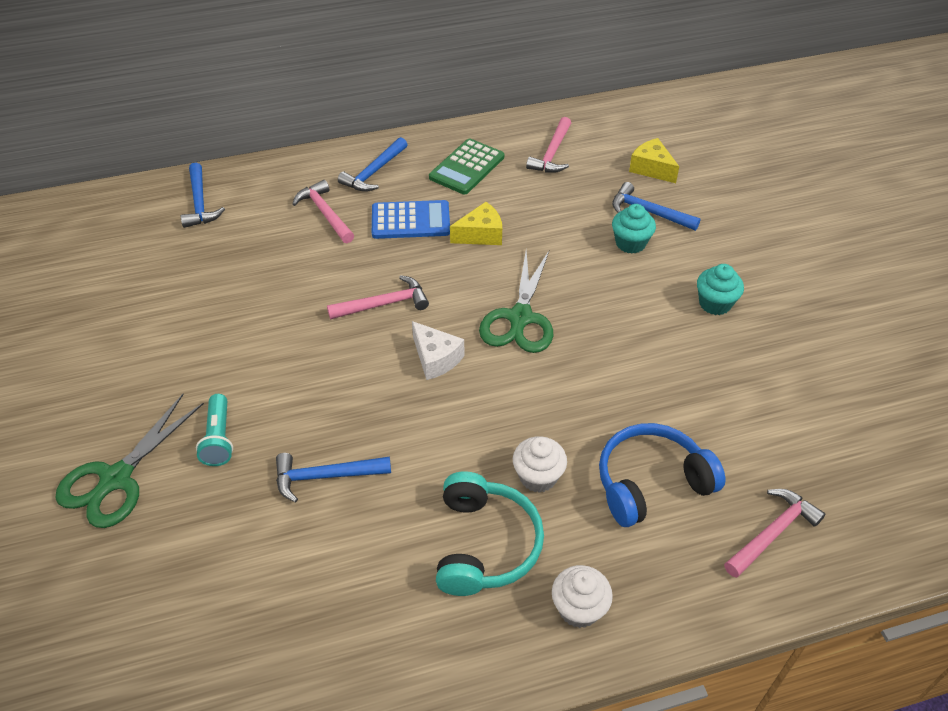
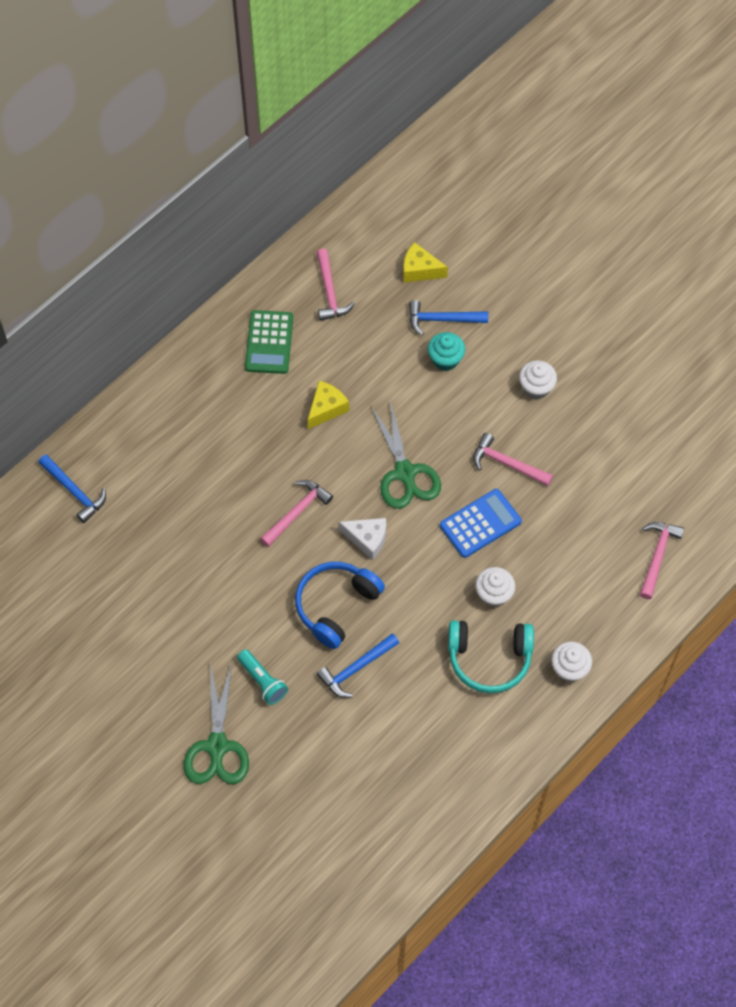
camera: 30 degrees left, 15 degrees up
pink hammer [292,180,354,243] -> pink hammer moved to [473,433,553,486]
blue hammer [338,137,408,192] -> none
blue calculator [372,200,450,239] -> blue calculator moved to [440,489,522,558]
turquoise headphones [436,471,544,596] -> turquoise headphones turned 120 degrees clockwise [448,620,534,693]
blue headphones [599,423,725,527] -> blue headphones moved to [295,562,385,649]
turquoise cupcake [697,264,744,315] -> white cupcake [519,360,557,399]

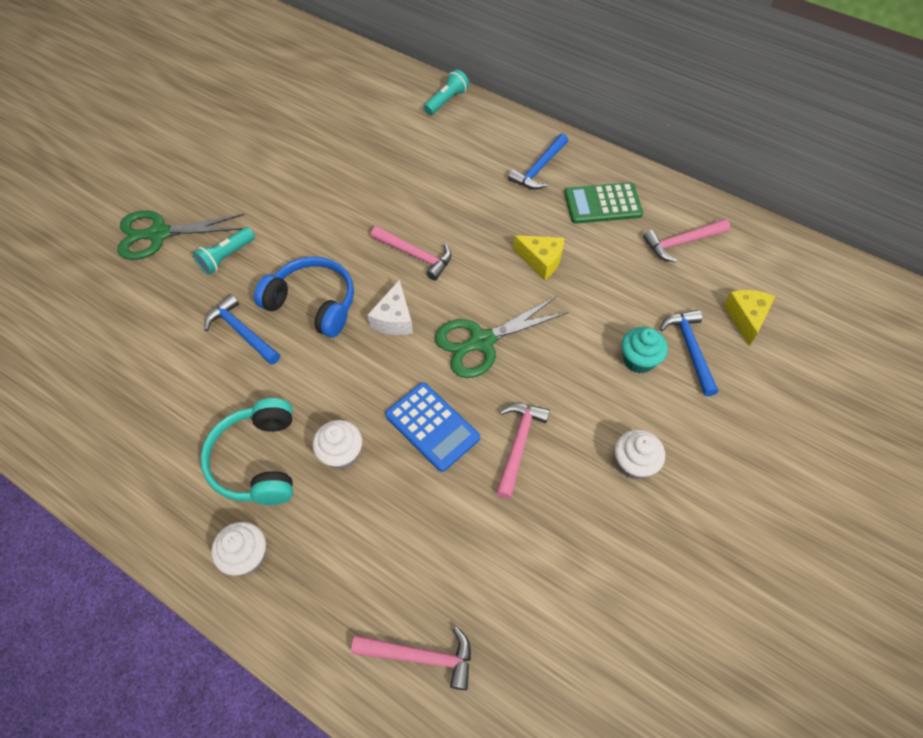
camera: 80 degrees right, 5 degrees down
blue hammer [38,455,106,523] -> blue hammer moved to [508,133,568,190]
none -> turquoise flashlight [424,69,469,115]

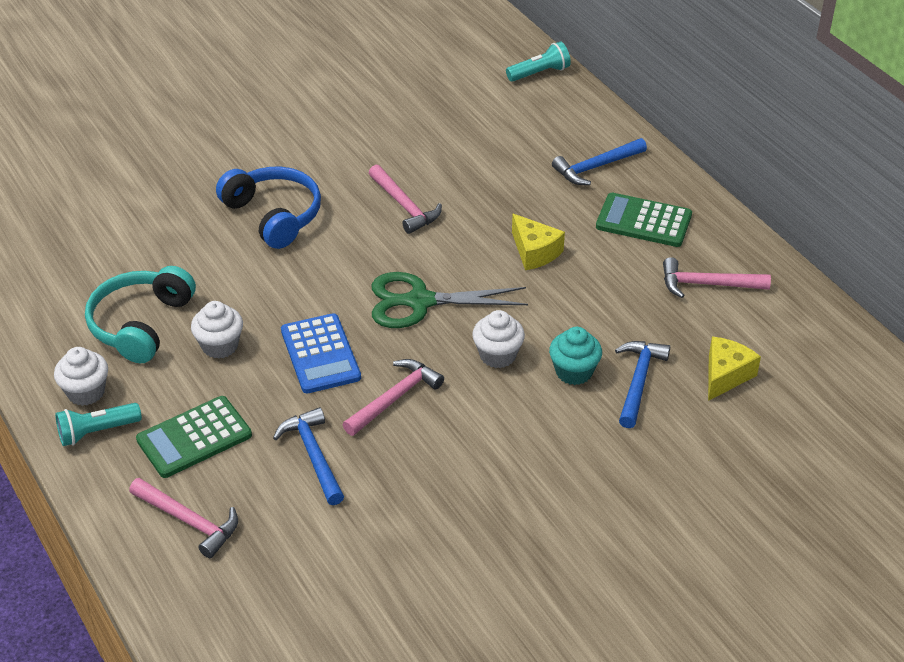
camera: 25 degrees right, 15 degrees down
green scissors [117,210,245,260] -> none
turquoise flashlight [193,227,255,275] -> turquoise flashlight moved to [55,403,142,446]
blue hammer [204,294,280,365] -> blue hammer moved to [273,407,344,505]
white cheese [368,280,413,335] -> none
white cupcake [615,430,665,480] -> white cupcake moved to [472,310,525,368]
none -> green calculator [136,396,252,478]

